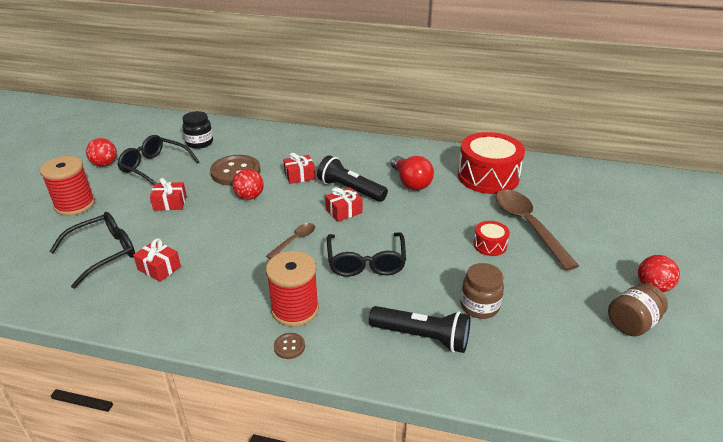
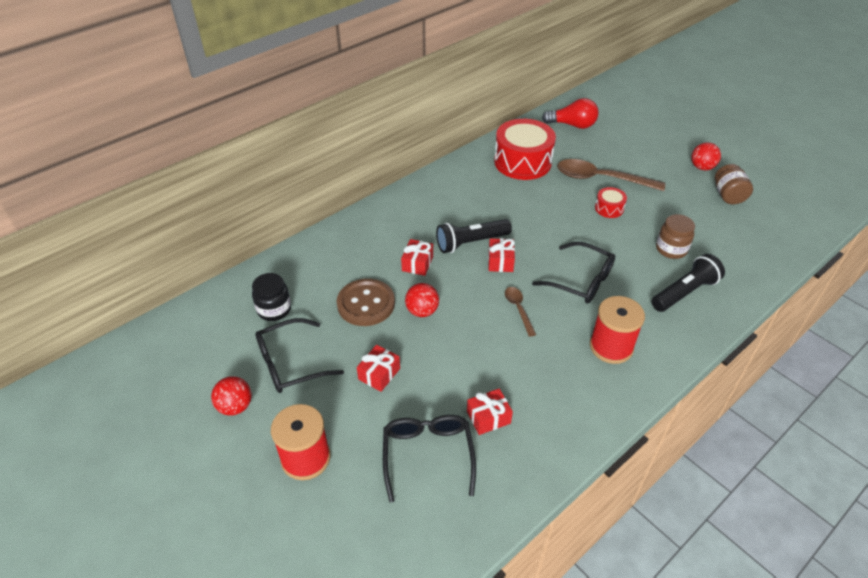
camera: 55 degrees left, 10 degrees up
brown button [274,333,305,359] -> none
red light bulb [391,156,434,190] -> red light bulb moved to [542,98,599,129]

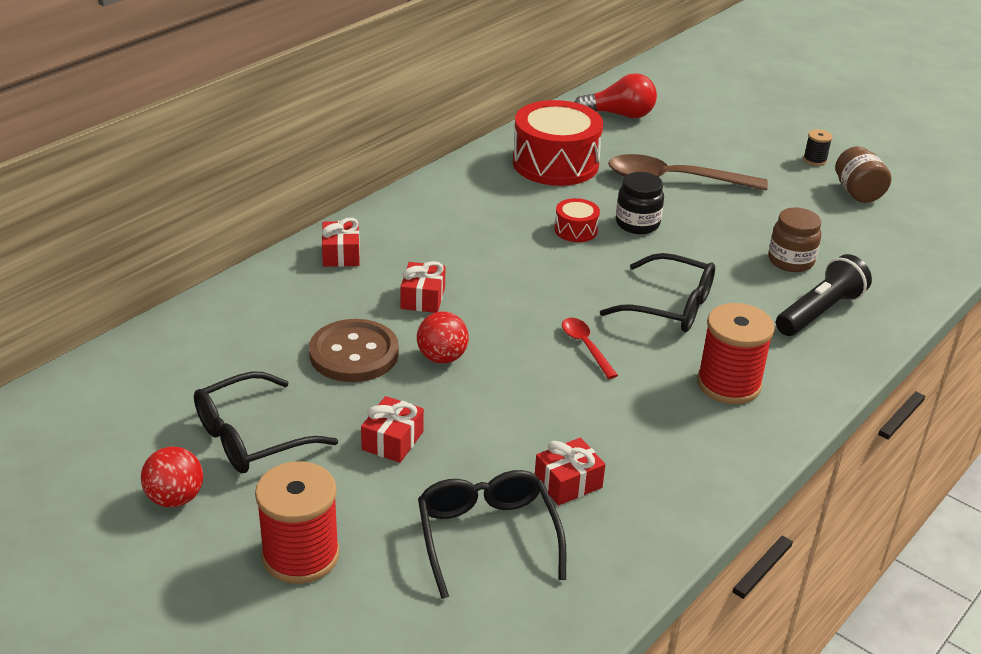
camera: 10 degrees left, 10 degrees down
black jar [252,273,291,321] -> black jar moved to [616,172,664,234]
black flashlight [436,219,512,253] -> none
red gift [488,238,515,272] -> red gift moved to [322,218,360,267]
brown spoon [505,287,536,337] -> red spoon [562,318,618,379]
red drum [595,187,627,218] -> red drum moved to [555,198,600,242]
red ball [691,142,721,170] -> black spool [803,129,833,166]

